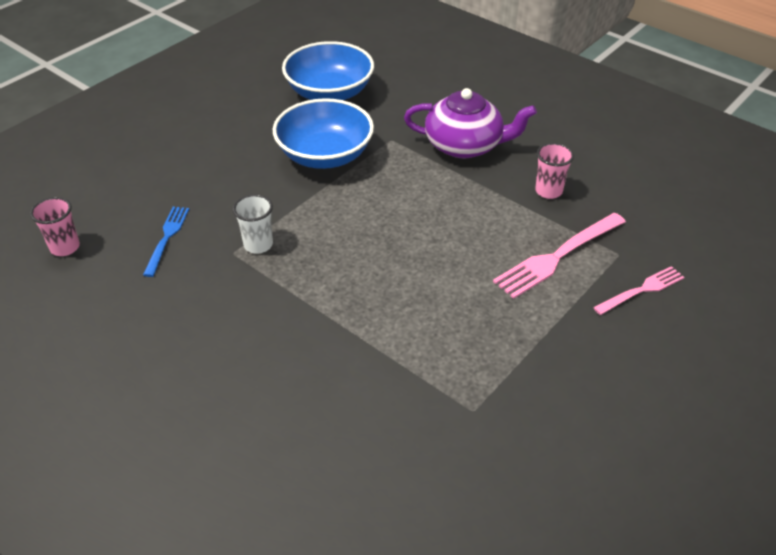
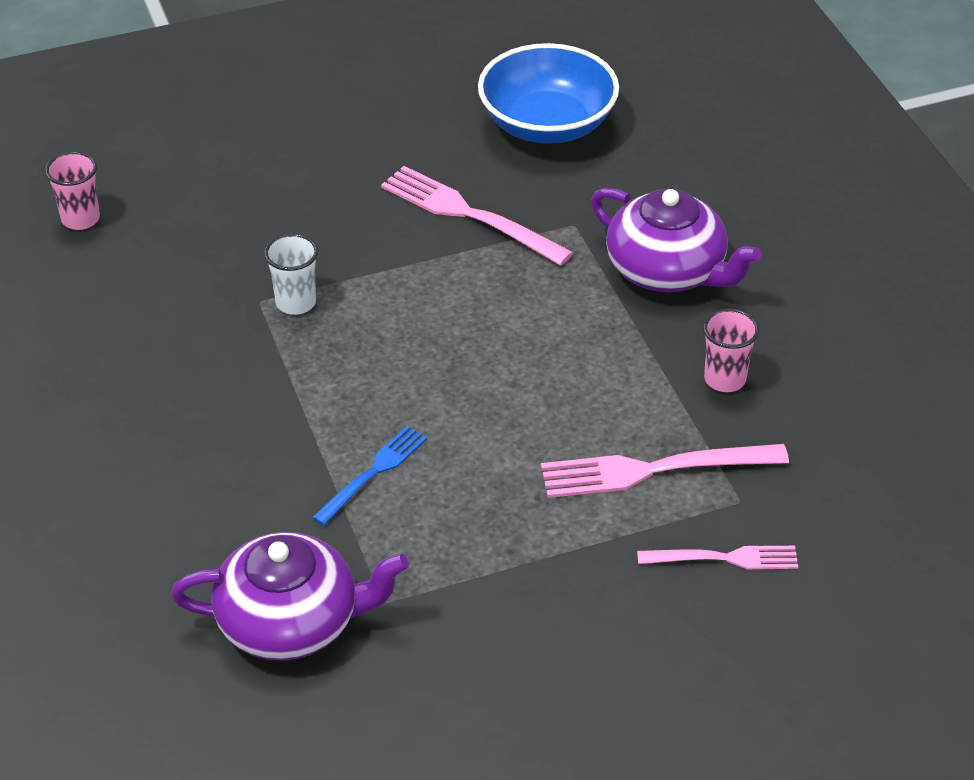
camera: 30 degrees right, 0 degrees up
blue fork [143,207,189,277] -> blue fork moved to [312,426,428,525]
blue bowl [273,98,374,169] -> pink fork [381,166,573,266]
none -> purple teapot [171,532,409,661]

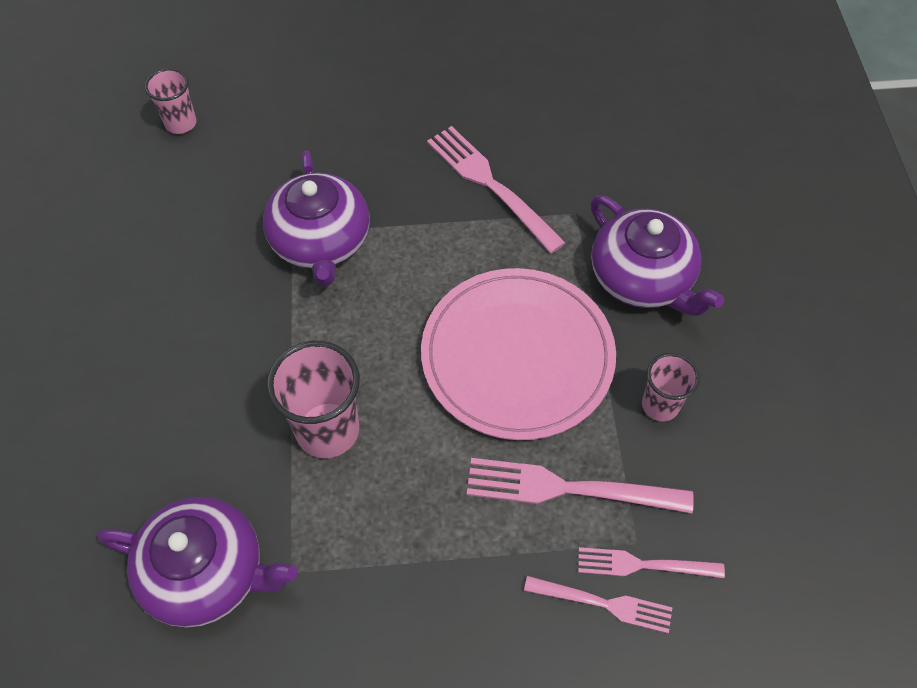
camera: 15 degrees right, 15 degrees up
white cup [264,234,318,315] -> purple teapot [263,150,370,286]
blue fork [312,426,428,525] -> pink cup [267,341,360,458]
blue bowl [478,43,619,144] -> none
none -> pink plate [421,268,616,440]
none -> pink fork [578,547,725,578]

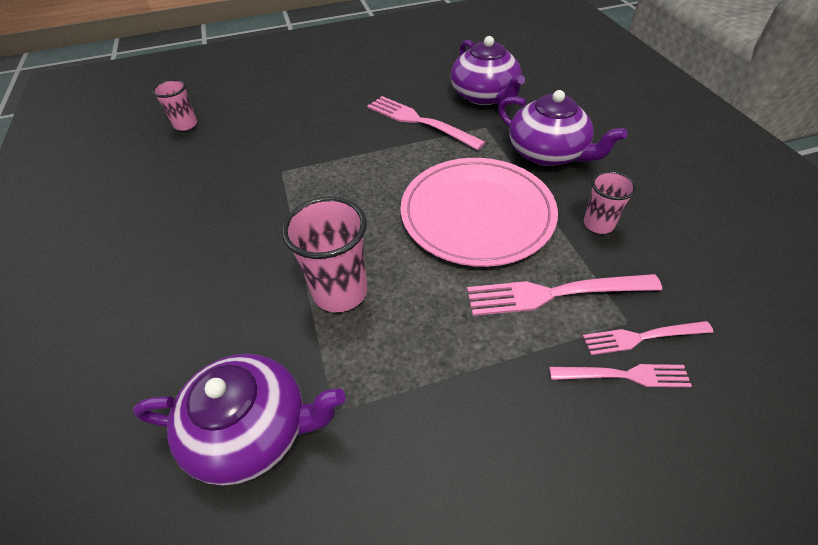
camera: 10 degrees left, 10 degrees down
purple teapot [263,150,370,286] -> purple teapot moved to [451,36,525,105]

